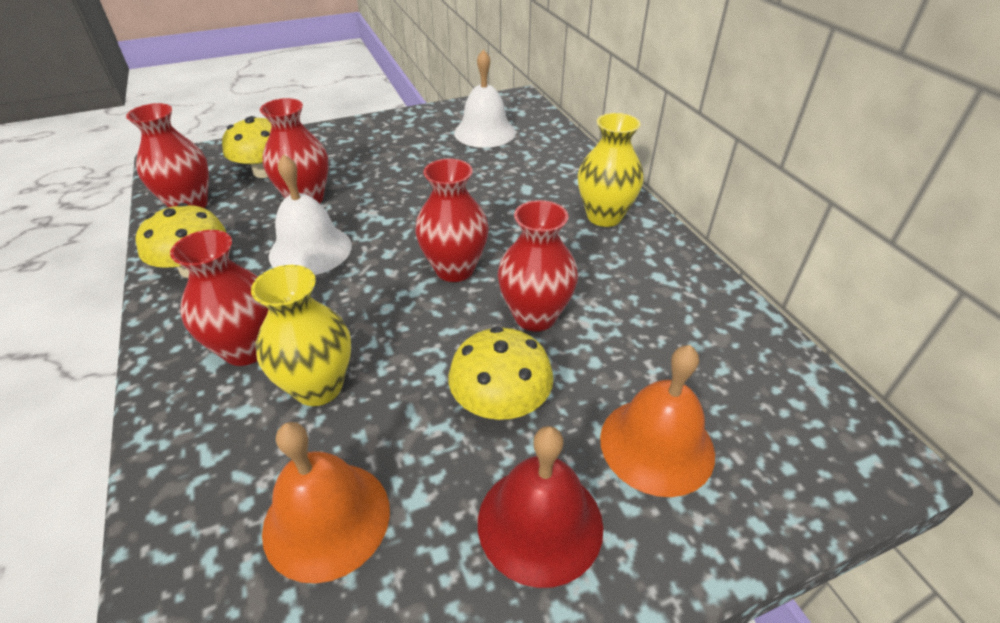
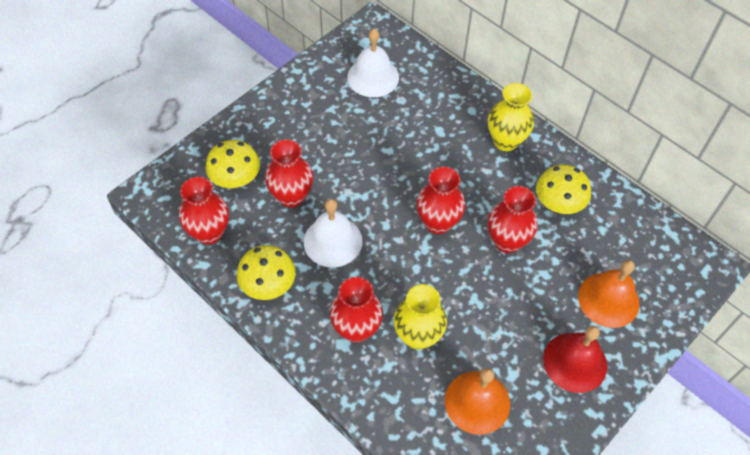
camera: 25 degrees left, 15 degrees up
yellow mushroom [449,327,554,420] -> yellow mushroom moved to [536,165,591,214]

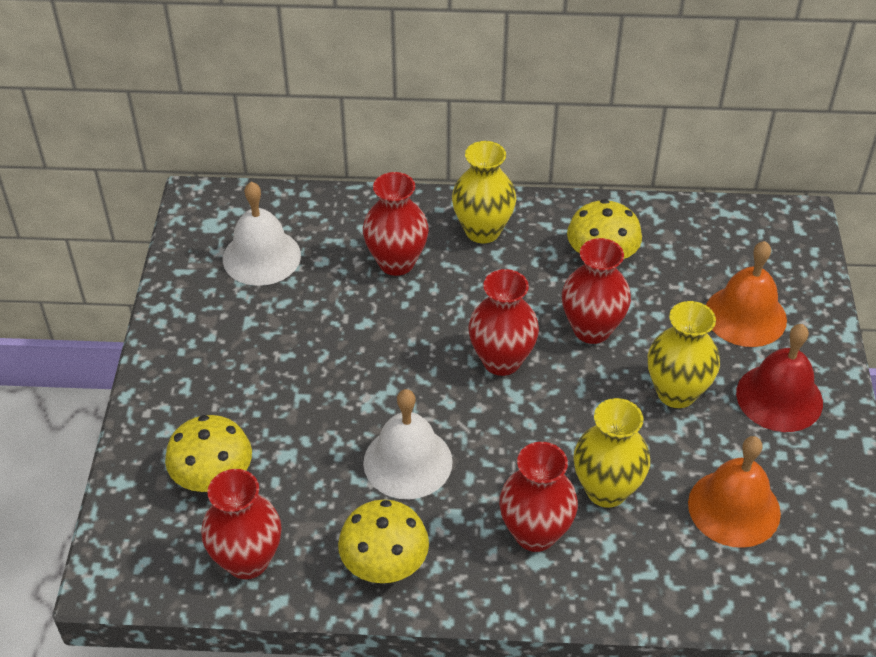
camera: 40 degrees left, 10 degrees down
red vase [265,139,313,208] -> red vase moved to [363,172,429,276]
none -> yellow vase [648,301,720,408]

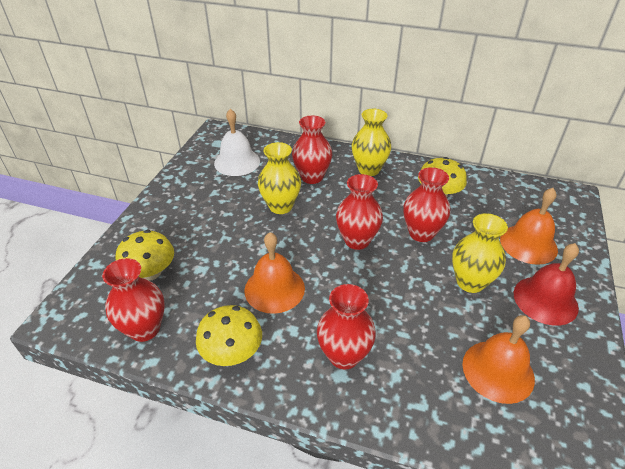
camera: 15 degrees right, 5 degrees down
white bell [363,389,453,499] -> orange bell [245,232,305,314]
yellow vase [574,398,650,508] -> yellow vase moved to [258,142,301,214]

